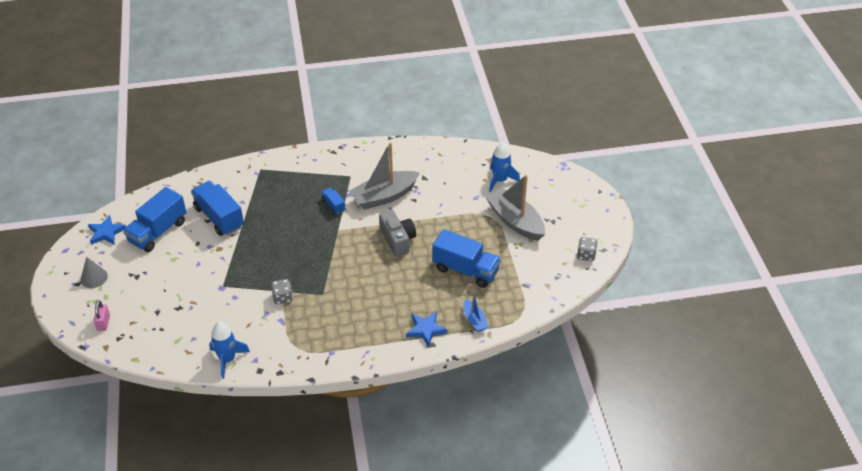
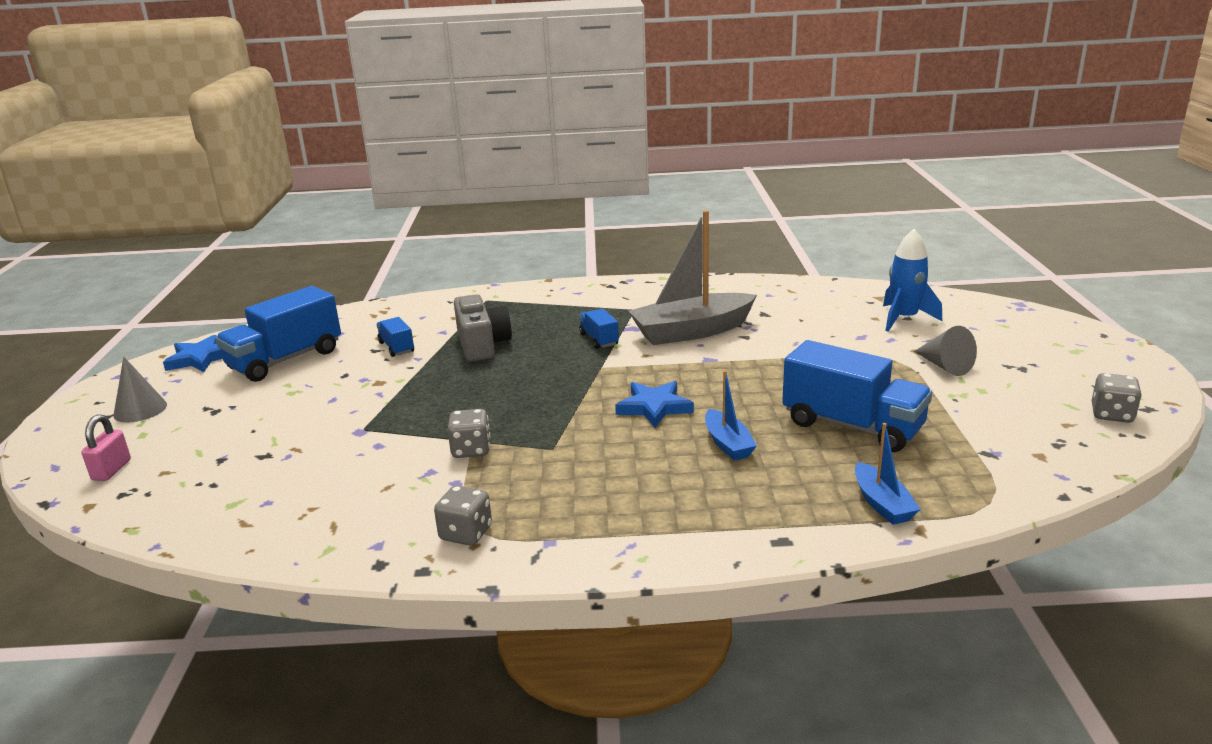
camera: 10 degrees right, 20 degrees down
blue truck [191,181,244,236] -> blue truck [376,317,414,357], size x0.49
blue rocket [209,322,250,379] -> none
grey camera [379,210,416,257] -> grey camera moved to [454,294,512,361]
blue star [406,311,448,347] -> blue star moved to [615,381,694,428]
grey boat [486,175,545,241] -> grey cone [914,326,977,376]
none -> grey dice [434,485,492,546]
none -> blue boat [705,370,757,461]

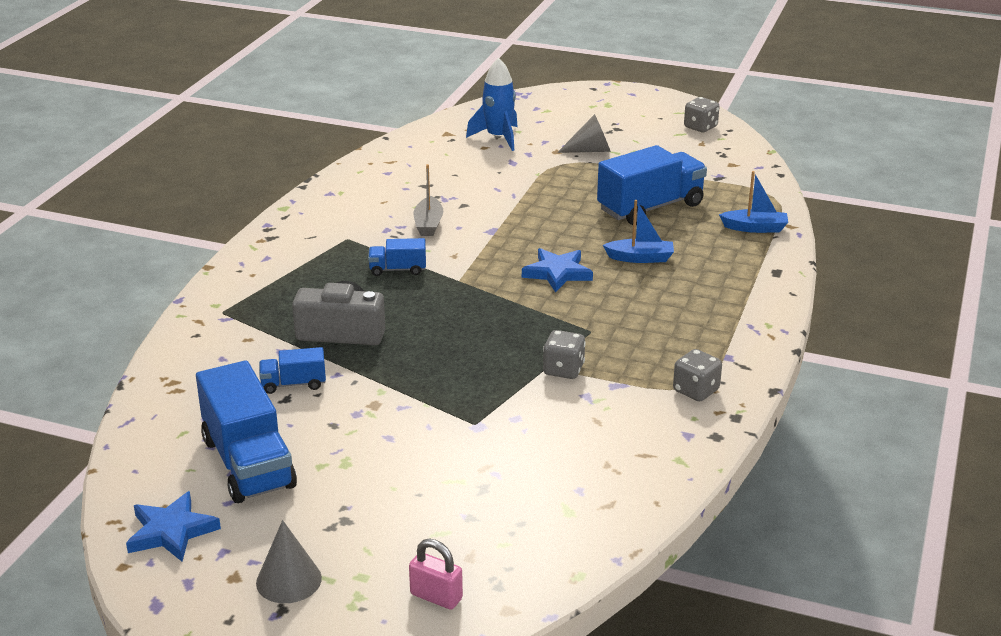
camera: 70 degrees left, 5 degrees up
grey boat [628,210,757,345] -> grey boat [414,164,443,236], size x0.50

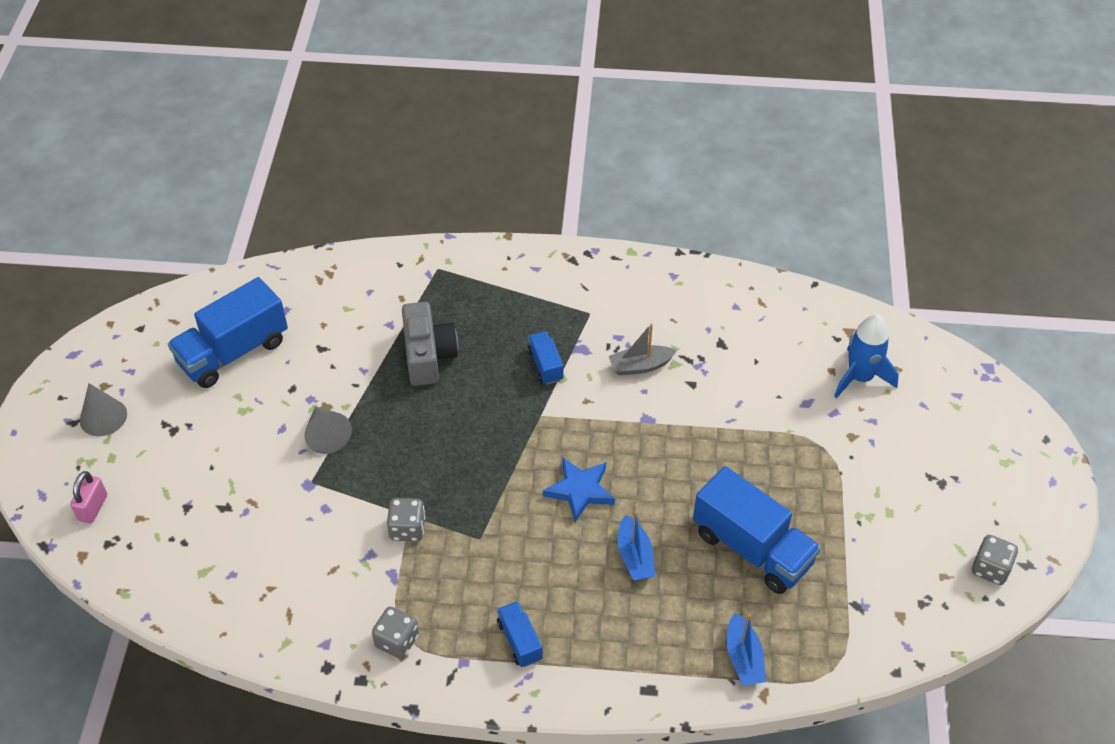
camera: 75 degrees right, 20 degrees up
blue star [126,491,221,562] -> none
blue truck [259,347,326,394] -> blue truck moved to [497,601,543,667]
grey cone [557,114,611,153] -> grey cone moved to [305,406,352,454]

